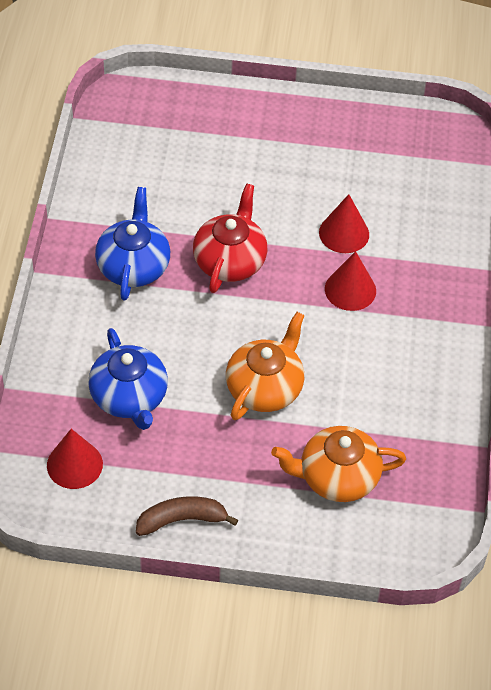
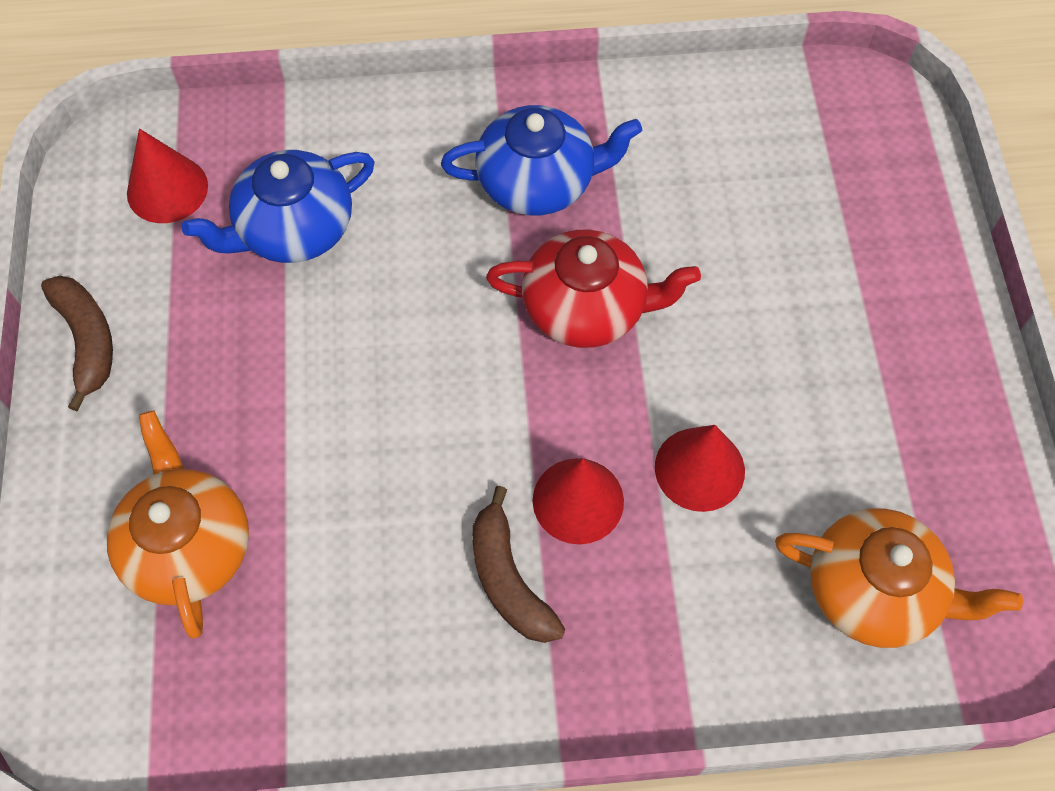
camera: 80 degrees right, 10 degrees up
orange teapot [226,312,305,420] -> orange teapot moved to [775,509,1023,648]
none -> brown banana [472,486,565,643]

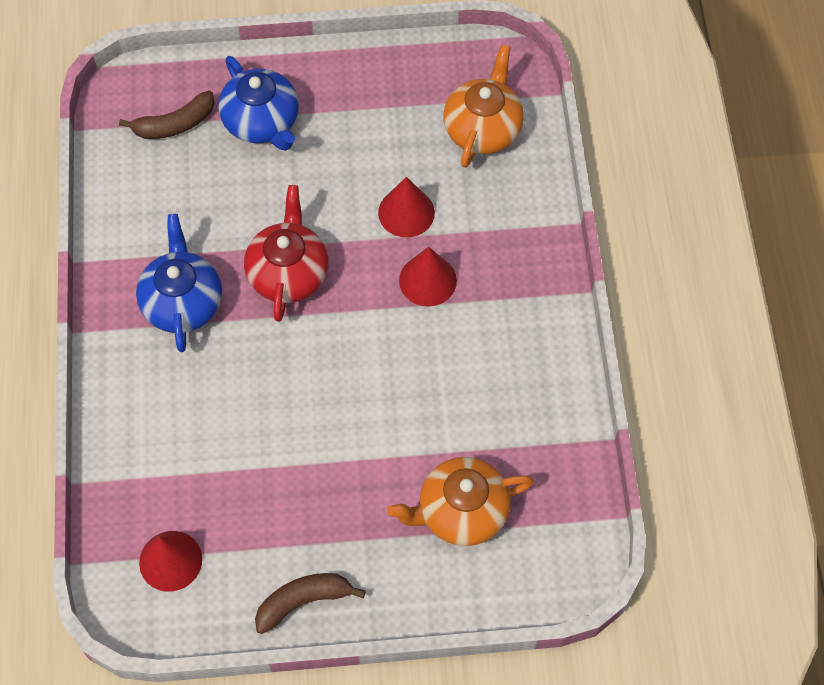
camera: 90 degrees left, 0 degrees up
blue teapot [182,150,375,263] -> blue teapot moved to [218,56,299,151]
brown banana [472,486,565,643] -> brown banana moved to [119,90,215,139]

